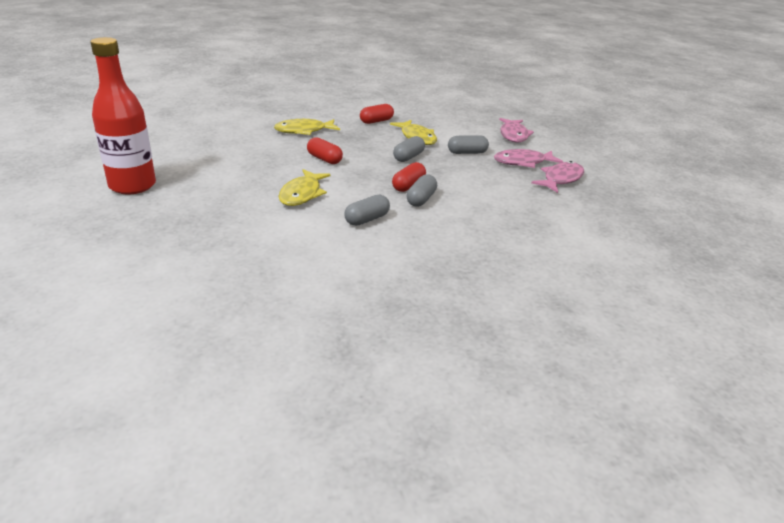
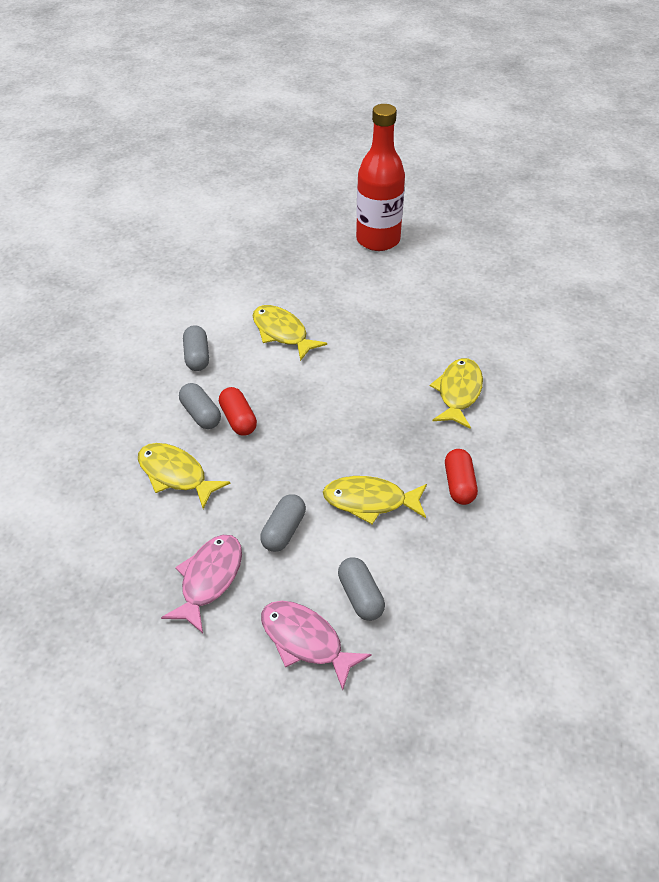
camera: 125 degrees right, 15 degrees up
red capsule [307,137,343,164] -> none
grey capsule [393,136,425,162] -> grey capsule moved to [338,557,385,621]
pink fish [531,161,584,193] -> none
none -> yellow fish [138,443,230,509]

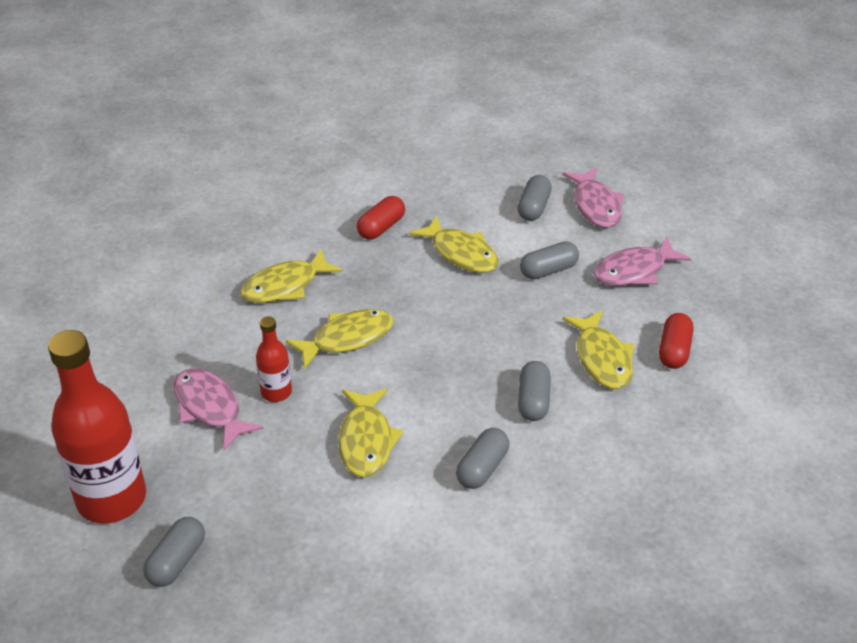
camera: 140 degrees left, 5 degrees down
red capsule [219,387,257,436] -> red capsule moved to [659,313,693,369]
none -> grey capsule [143,517,205,587]
none -> pink fish [174,368,264,451]
none -> red bottle [256,316,292,402]
none -> yellow fish [285,309,393,369]

